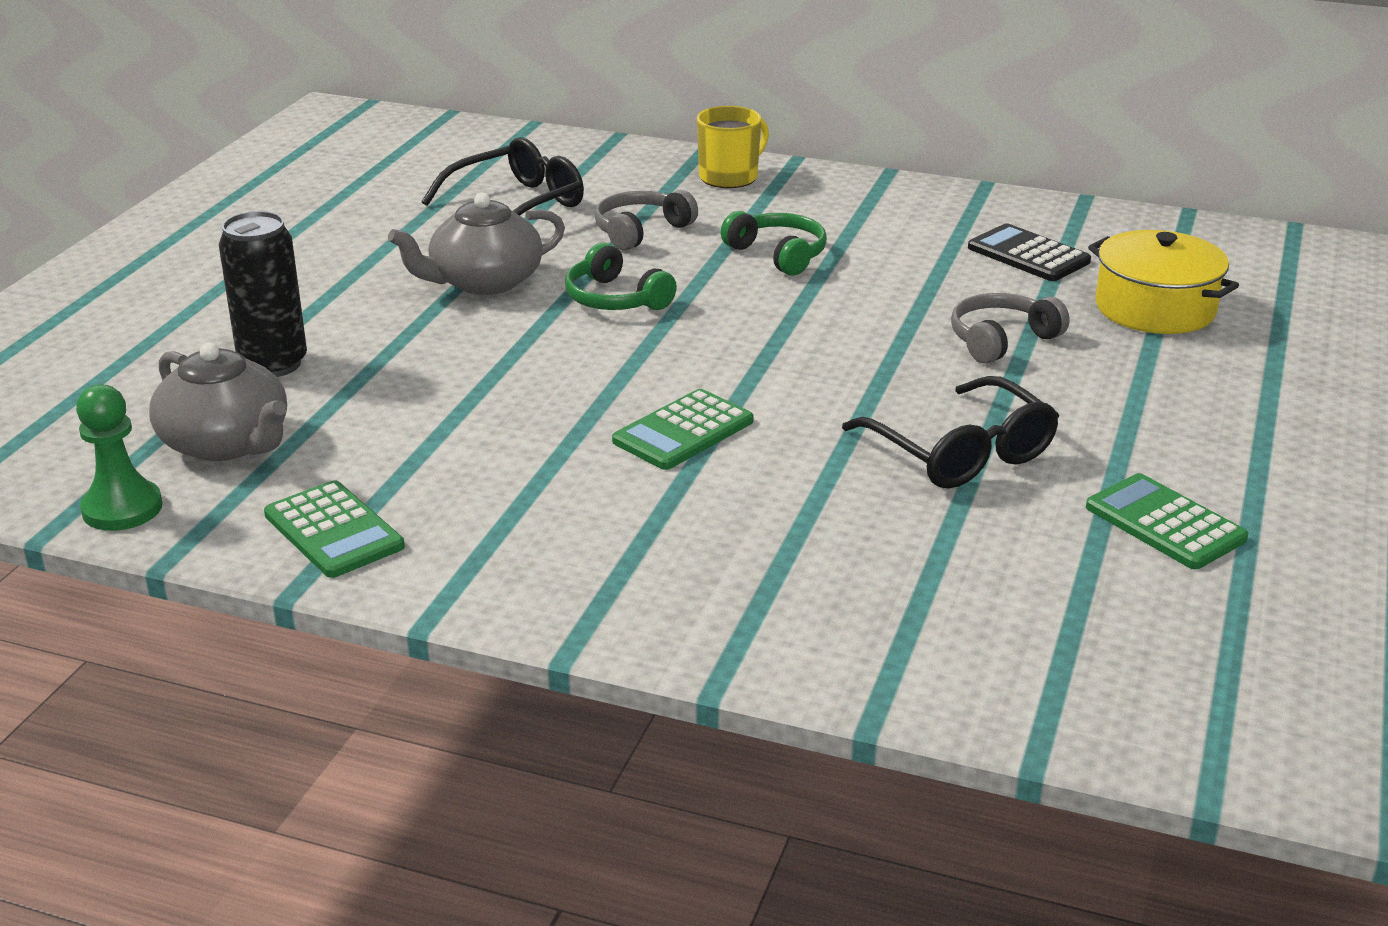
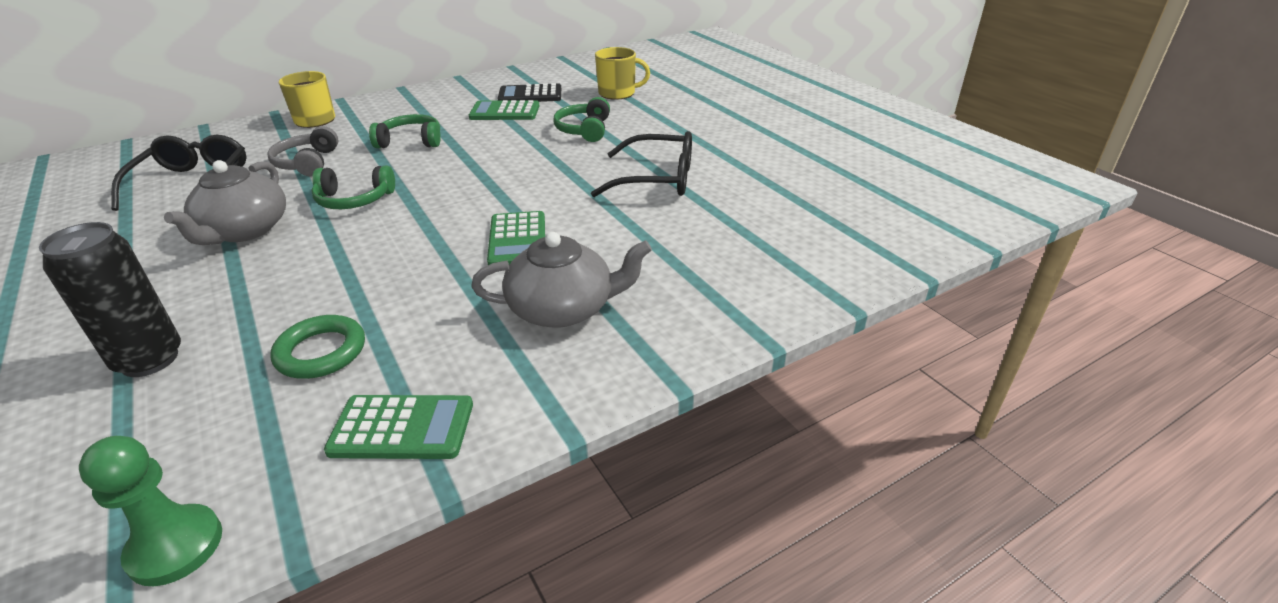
camera: 50 degrees left, 5 degrees up
grey teapot [149,342,287,461] -> grey teapot moved to [471,232,652,328]
grey headphones [951,293,1070,364] -> green headphones [553,97,610,142]
green calculator [1086,473,1248,569] -> green calculator moved to [469,100,540,120]
yellow pot [1088,230,1239,334] -> yellow mug [595,47,650,100]
none -> green ring [270,315,365,379]

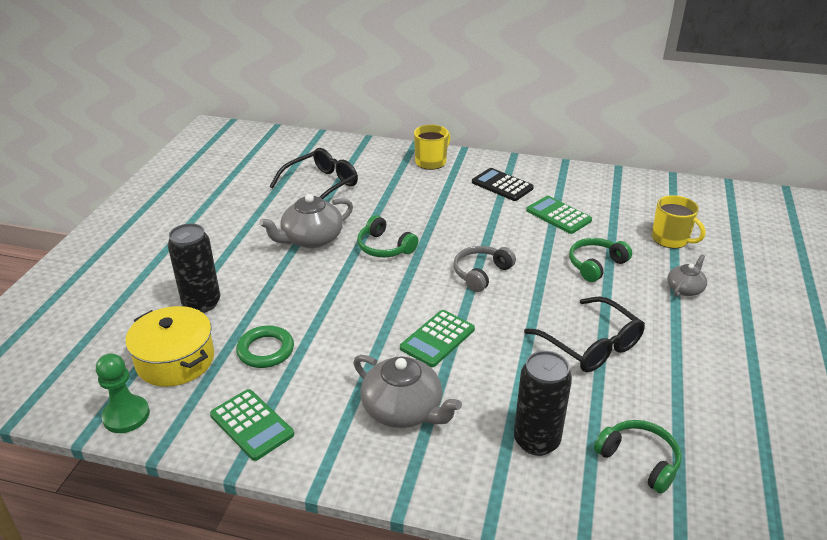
camera: 45 degrees right, 0 degrees up
grey headphones [267,126,338,176] -> grey headphones moved to [454,246,516,292]
green headphones [369,114,441,148] -> green headphones moved to [594,420,682,494]
black calculator [498,83,561,102] -> black calculator moved to [472,168,534,201]
none -> yellow pot [125,306,214,387]
none -> black can [514,351,572,456]
none -> grey teapot [667,254,707,297]

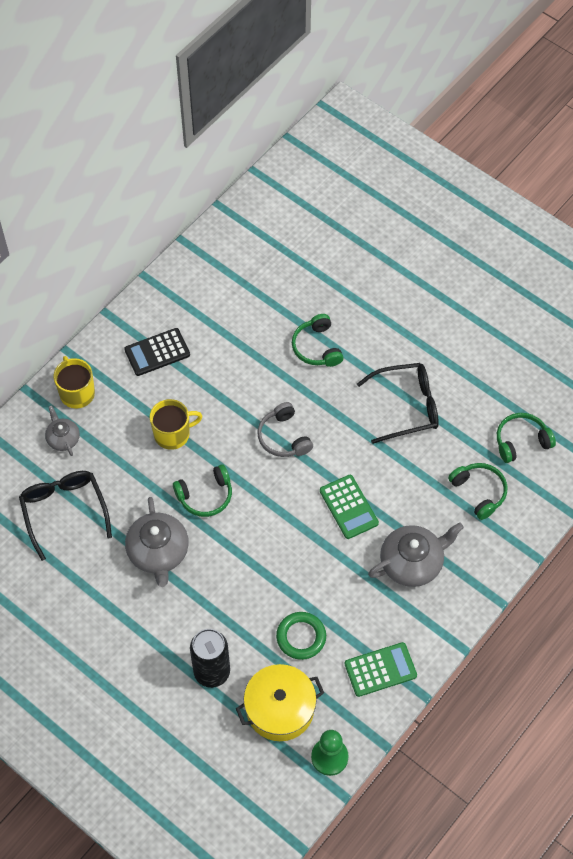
camera: 65 degrees left, 25 degrees up
black can [514,351,572,456] -> green headphones [448,463,507,520]
green calculator [526,196,592,234] -> none
yellow mug [652,195,706,249] -> yellow mug moved to [150,399,203,450]
grey teapot [667,254,707,297] -> grey teapot moved to [45,405,80,456]

